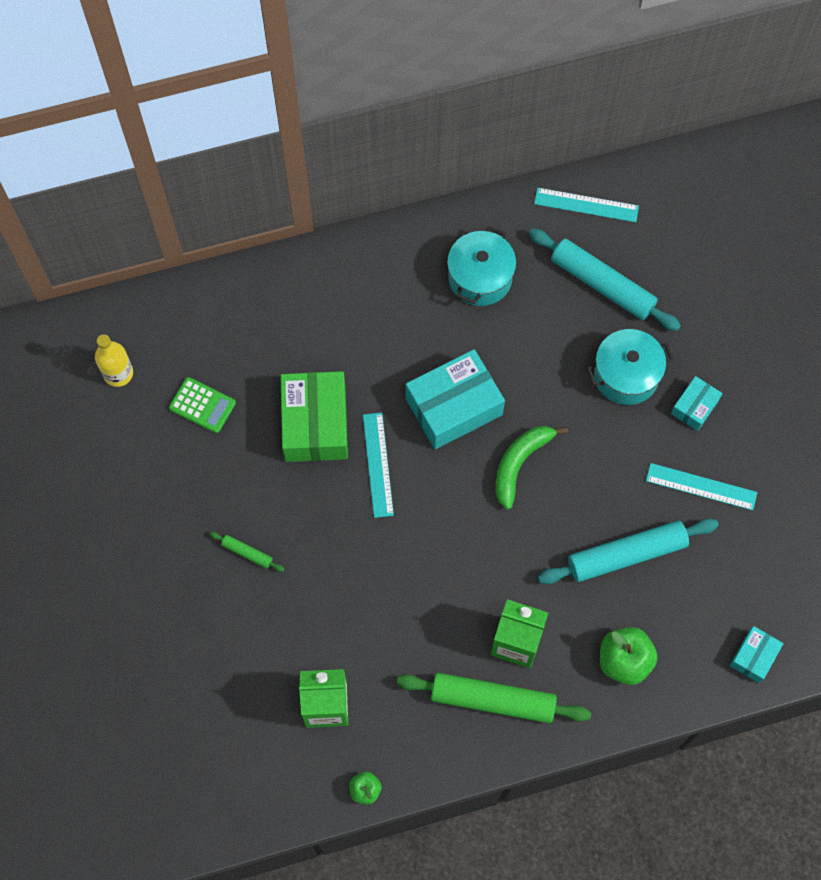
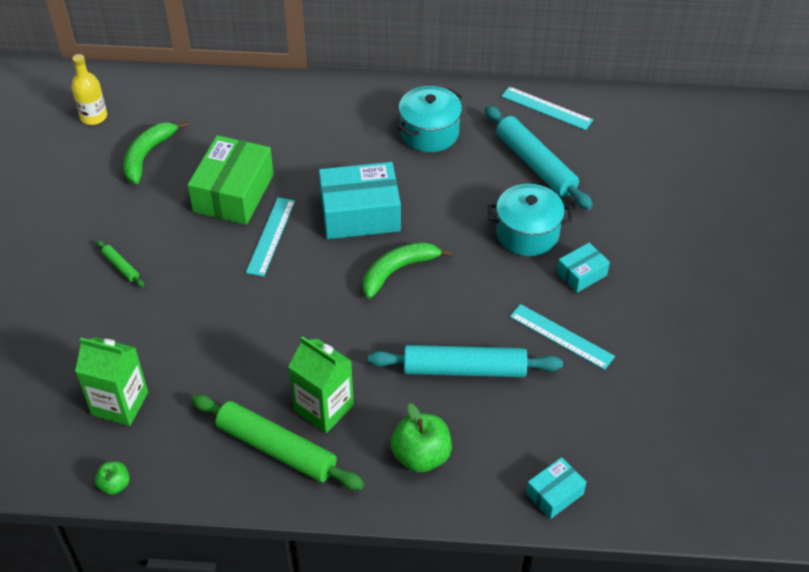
camera: 20 degrees right, 20 degrees down
green calculator [169,377,236,433] -> green banana [123,121,188,184]

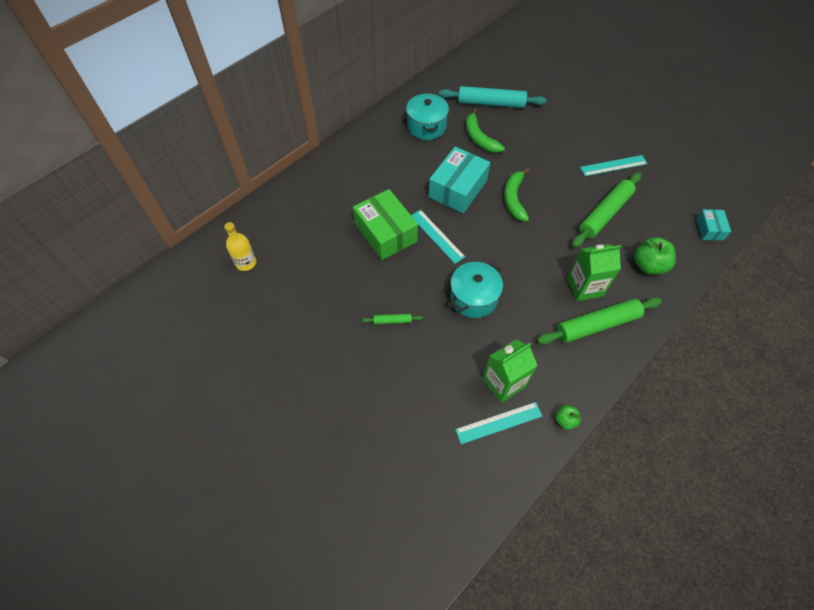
camera: 50 degrees left, 10 degrees up
green banana [123,121,188,184] -> green banana moved to [466,108,505,153]
turquoise rolling pin [368,345,563,377] -> green rolling pin [572,172,641,248]
turquoise pot [488,184,573,256] -> turquoise pot moved to [450,262,503,318]
turquoise ruler [501,86,593,130] -> turquoise ruler moved to [455,402,542,444]
turquoise box [557,242,610,293] -> none

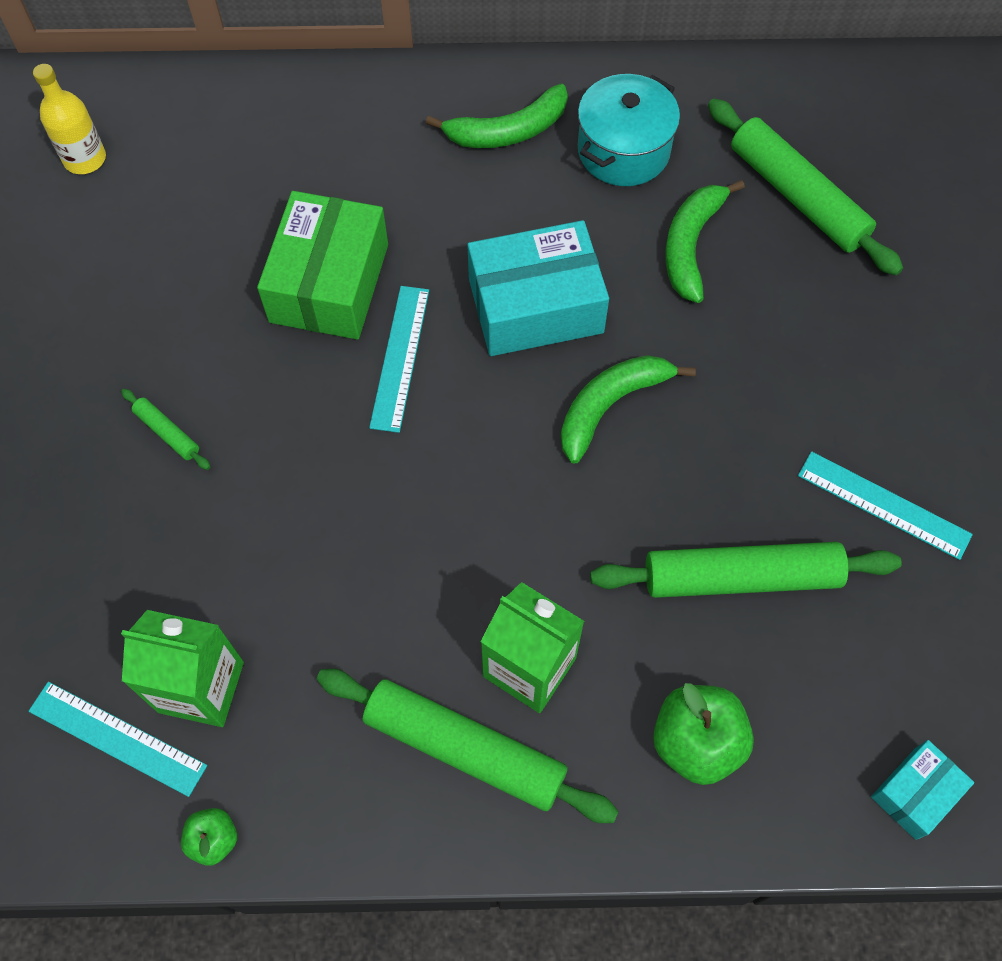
camera: 45 degrees right, 5 degrees up
turquoise rolling pin [439,86,547,108] -> green rolling pin [708,98,903,276]
turquoise pot [450,262,503,318] -> none
none -> green banana [426,84,568,148]

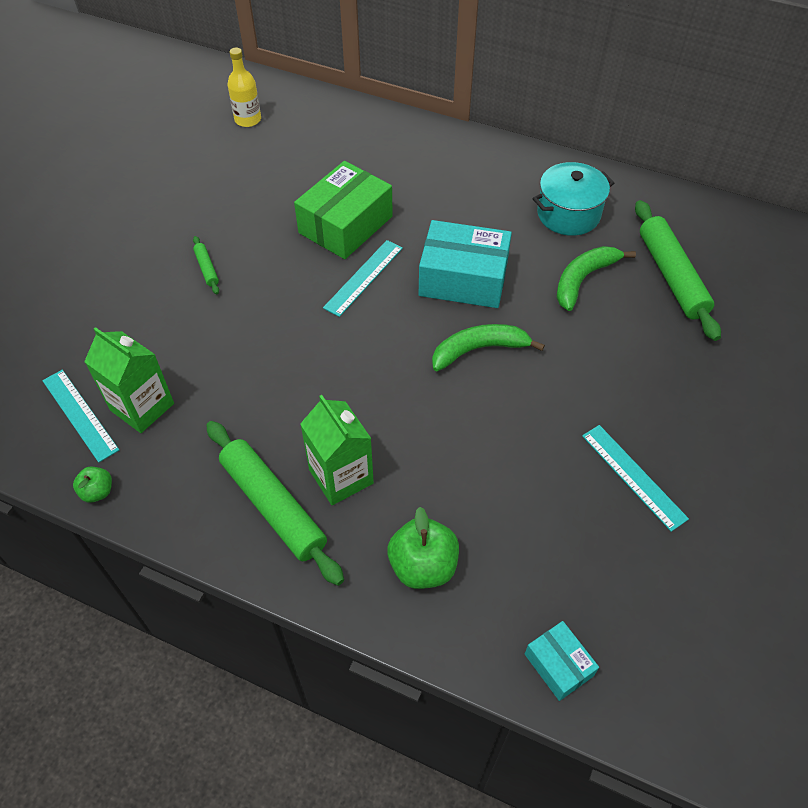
camera: 25 degrees right, 10 degrees down
green banana [426,84,568,148] -> none
green rolling pin [590,542,902,598] -> none
turquoise box [871,740,974,840] -> turquoise box turned 75 degrees clockwise [525,621,599,701]

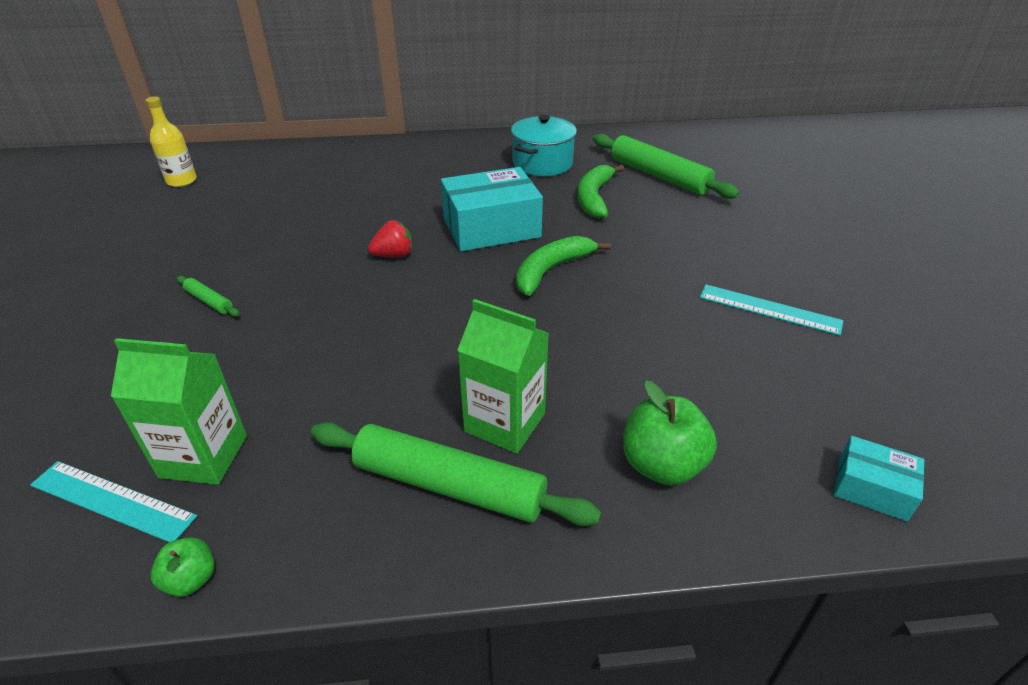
camera: 30 degrees left, 15 degrees down
green box [294,161,393,259] -> none
turquoise ruler [323,240,403,317] -> red strawberry [368,220,412,258]

